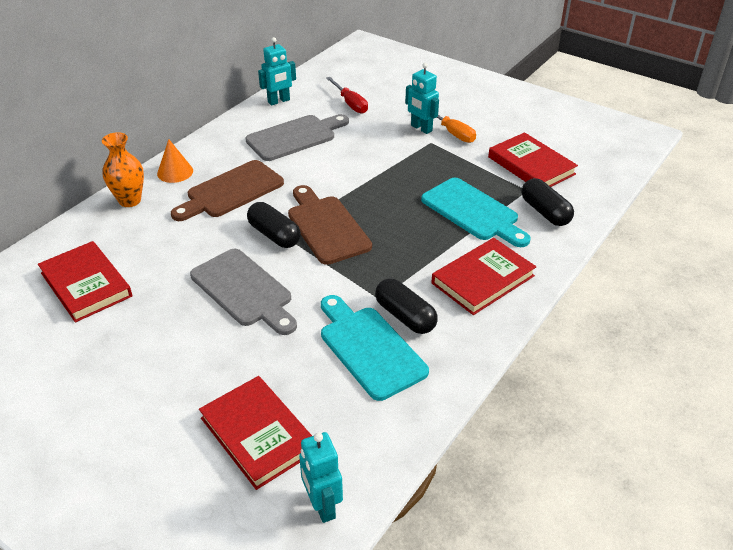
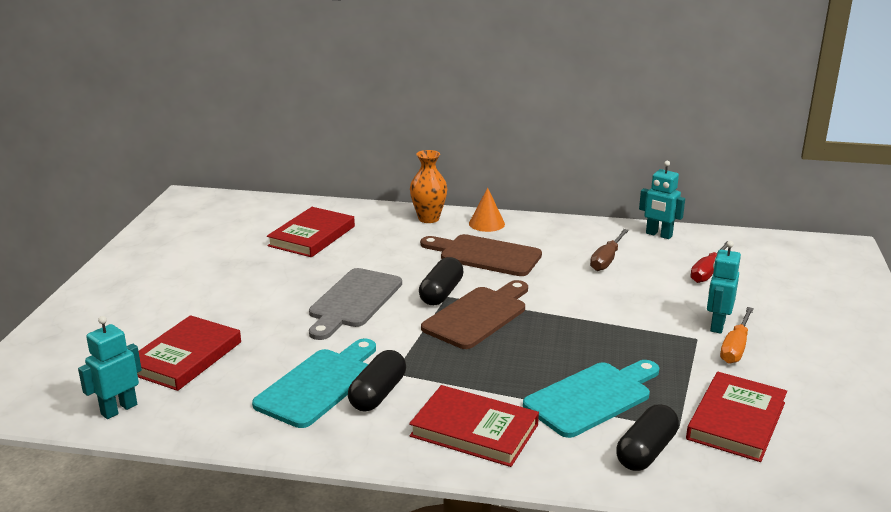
camera: 65 degrees right, 15 degrees down
grey cutting board [246,114,349,161] -> brown screwdriver [590,229,629,271]
turquoise cutting board [421,178,531,247] -> turquoise cutting board turned 150 degrees counterclockwise [523,360,659,438]

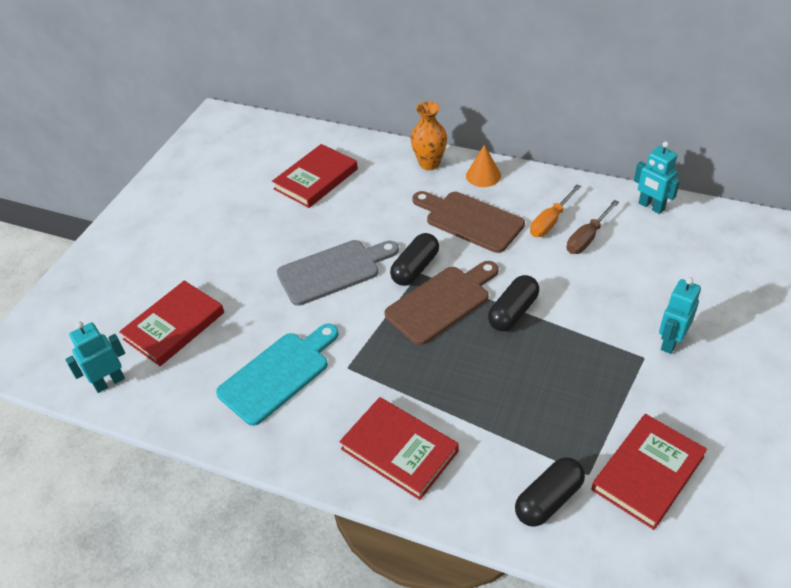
camera: 15 degrees right, 20 degrees up
grey cutting board [309,268,402,340] -> grey cutting board turned 150 degrees counterclockwise [277,240,399,306]
black capsule [348,350,406,412] -> black capsule moved to [488,275,539,331]
turquoise cutting board [523,360,659,438] -> none
red screwdriver [690,241,728,283] -> none
orange screwdriver [720,307,754,364] -> orange screwdriver moved to [530,184,581,237]

